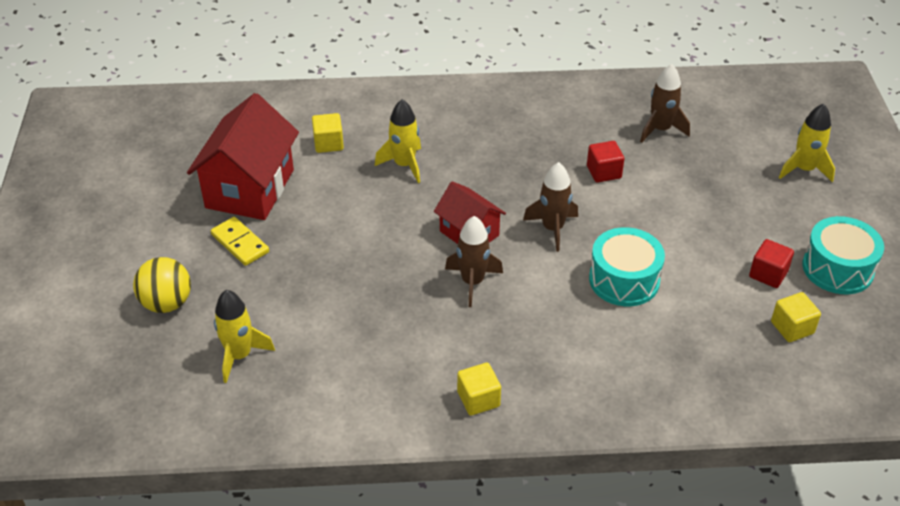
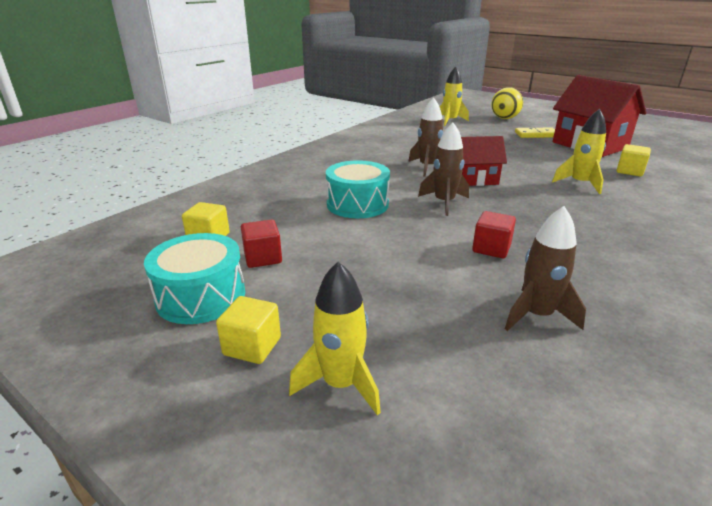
camera: 130 degrees right, 15 degrees down
yellow cube [457,363,501,416] -> yellow cube moved to [216,296,281,364]

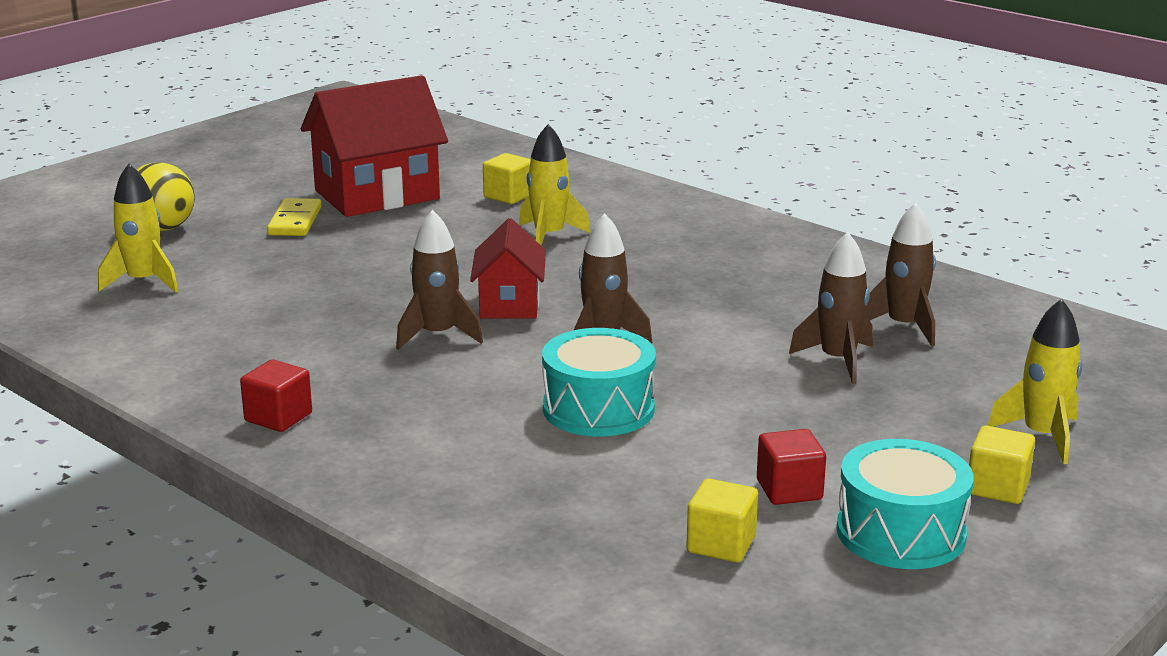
camera: 85 degrees left, 5 degrees down
red cube [472,211,516,258] -> red cube moved to [240,360,312,432]
none -> brown rocket [789,232,873,384]

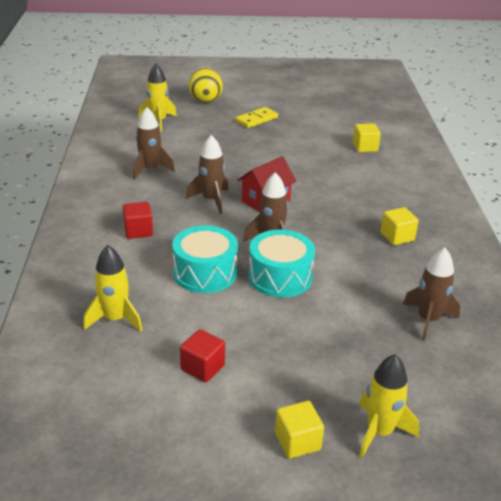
camera: 45 degrees right, 10 degrees up
red cube [240,360,312,432] -> red cube moved to [123,202,153,239]
red house [301,75,448,217] -> none
yellow rocket [519,124,590,246] -> yellow rocket moved to [83,245,143,332]
yellow cube [686,478,758,562] -> yellow cube moved to [381,207,419,245]
brown rocket [789,232,873,384] -> brown rocket moved to [133,107,175,180]
turquoise drum [837,439,974,569] -> turquoise drum moved to [249,229,315,298]

